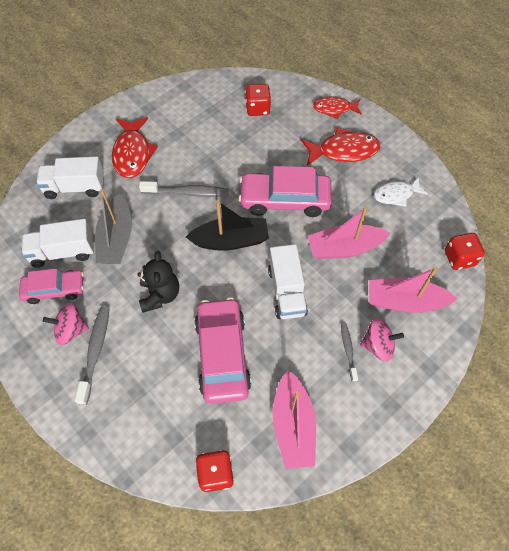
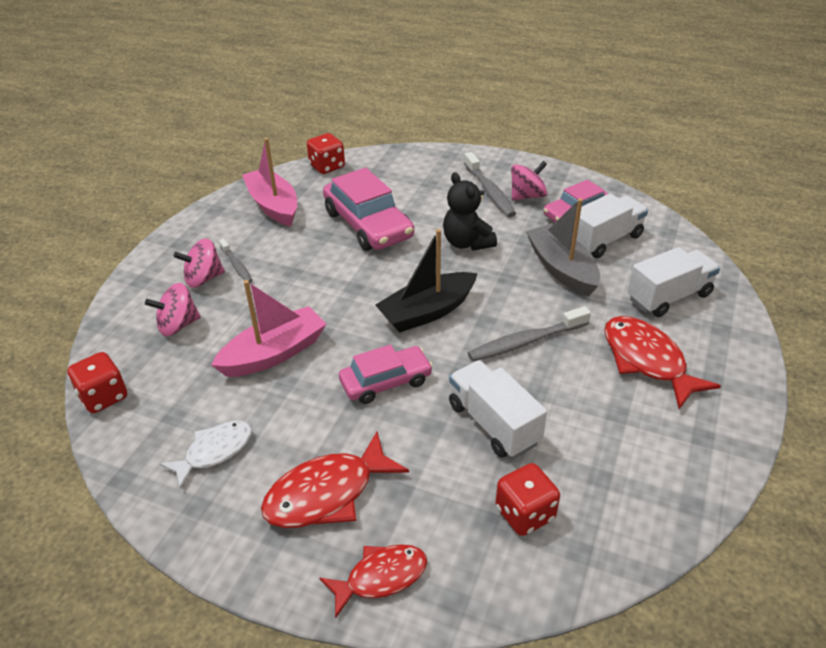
camera: 155 degrees right, 20 degrees down
pink car [238,166,332,217] -> pink car [339,344,433,404], size x0.63
white truck [268,244,308,319] -> white truck moved to [449,360,547,458]
pink boat [369,267,457,313] -> pink spinning top [145,283,201,336]

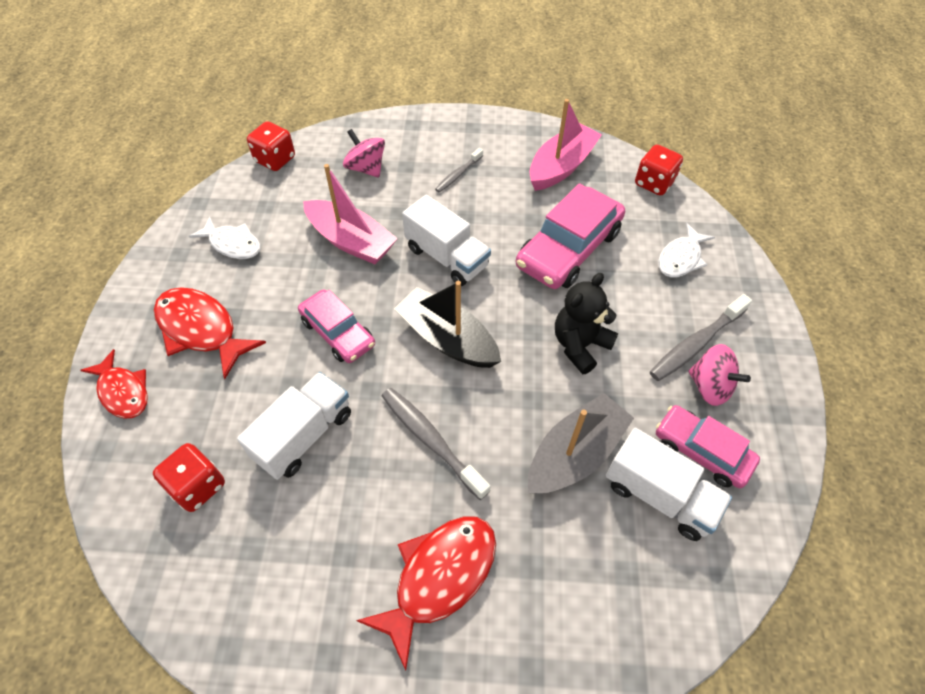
camera: 70 degrees right, 15 degrees up
pink spinning top [174,239,225,288] -> none
white truck [627,247,720,317] -> white truck moved to [402,195,491,286]
none -> white fish [658,223,715,278]

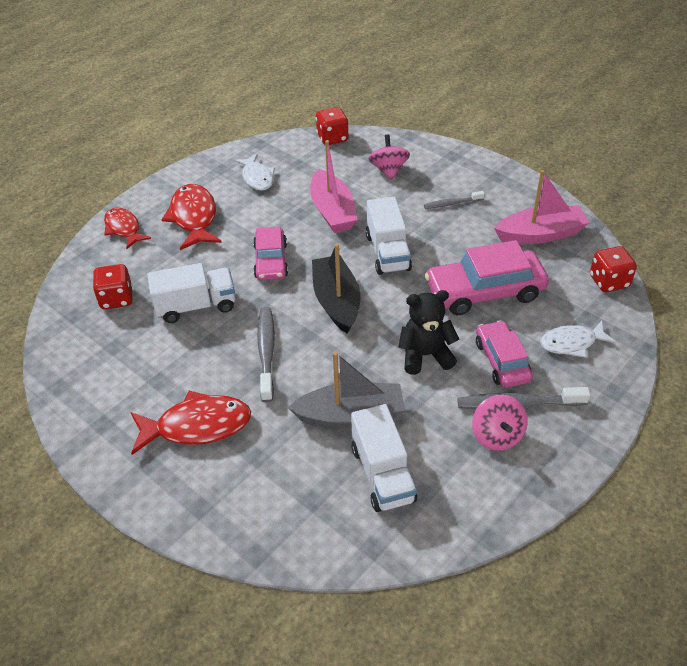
camera: 40 degrees right, 10 degrees down
red fish [80,349,148,419] -> red fish turned 150 degrees clockwise [104,208,151,250]
pink car [656,405,760,488] -> pink car moved to [476,320,533,388]

